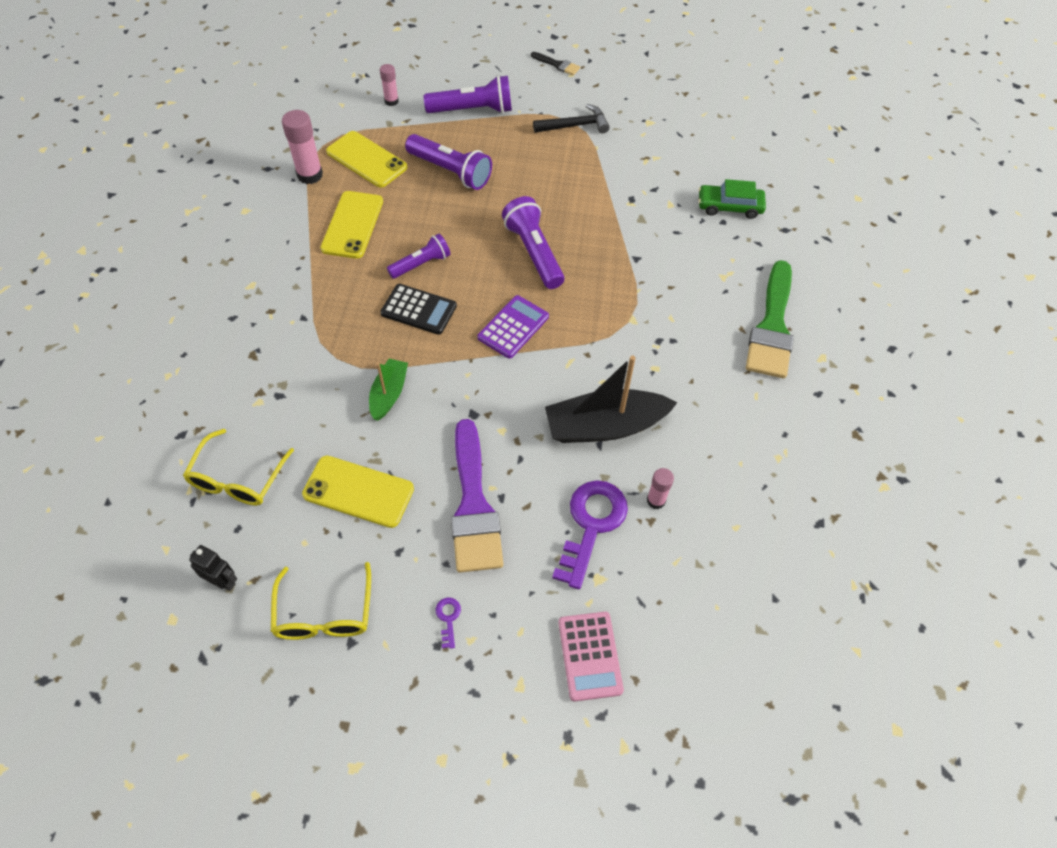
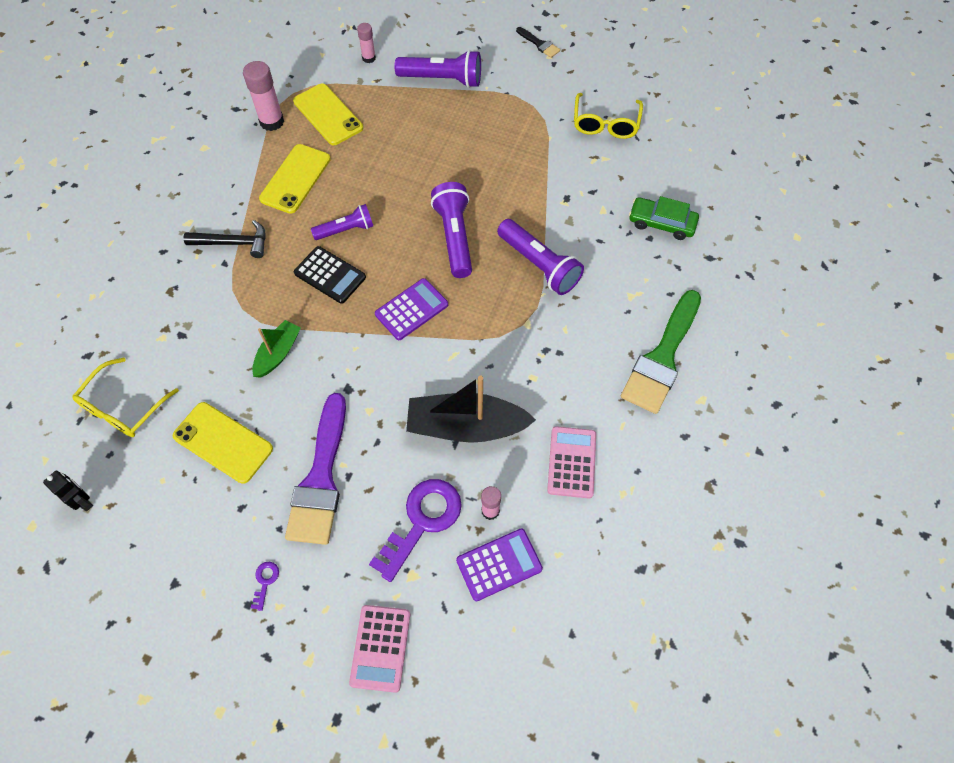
camera: 15 degrees right, 5 degrees up
yellow glasses [271,562,371,640] -> yellow glasses moved to [574,93,643,139]
purple flashlight [405,134,492,190] -> purple flashlight moved to [497,219,584,295]
black hammer [533,104,610,133] -> black hammer moved to [184,220,266,258]
none -> purple calculator [456,529,543,601]
none -> pink calculator [547,426,596,498]

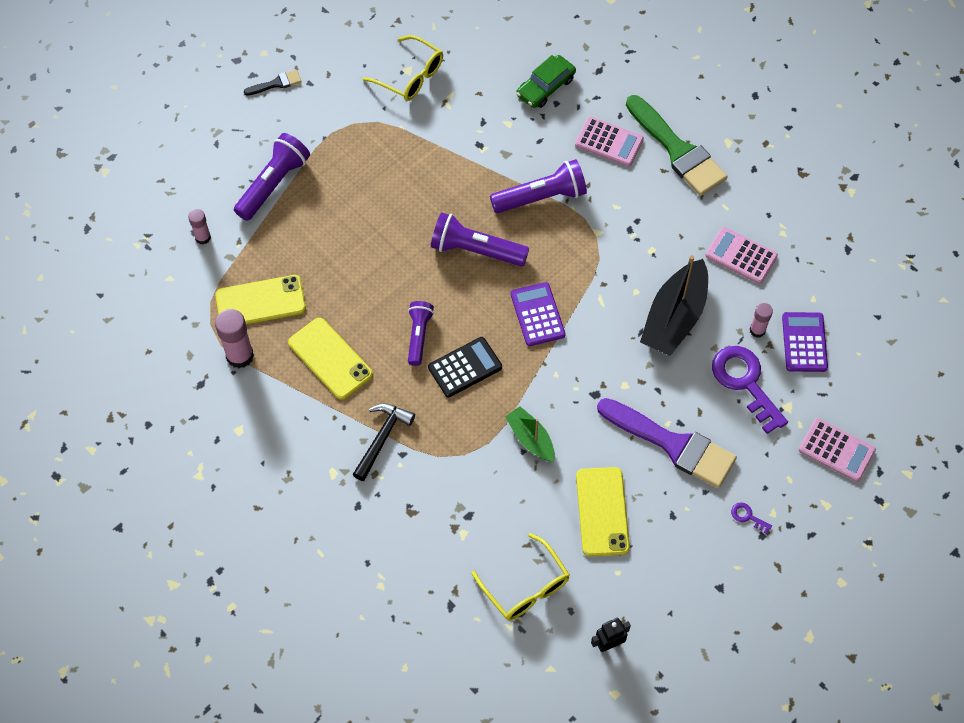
camera: 65 degrees left, 0 degrees up
yellow phone [173,402,273,484] -> yellow phone turned 60 degrees counterclockwise [576,467,630,557]
none -> pink calculator [575,117,644,167]

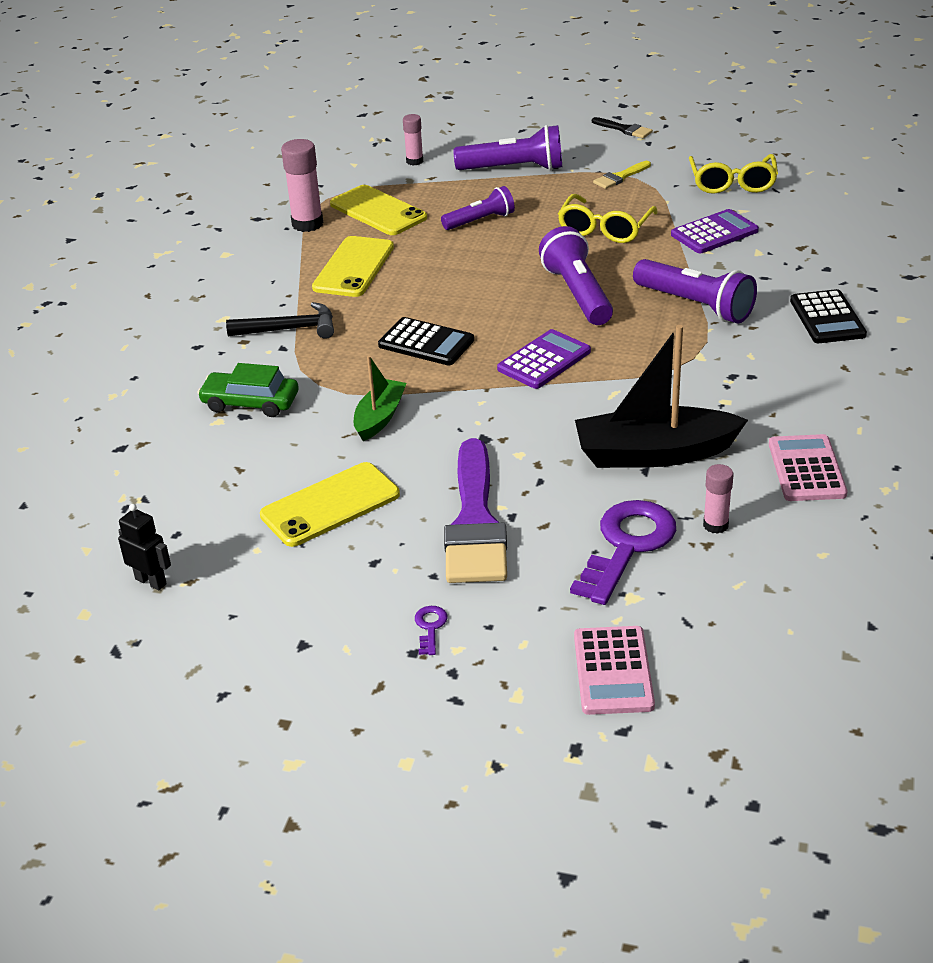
camera: 60 degrees right, 25 degrees down
purple flashlight [408,301,434,366] -> purple flashlight moved to [441,186,515,230]
yellow glasses [471,533,570,621] -> yellow glasses moved to [558,194,658,243]
green car [516,55,576,108] -> green car moved to [197,363,299,417]
pink calculator [575,117,644,167] -> black calculator [790,289,867,343]
green brush [626,95,728,196] -> none
purple calculator [782,312,828,372] -> purple calculator moved to [671,209,759,253]
none -> yellow brush [593,161,651,189]

